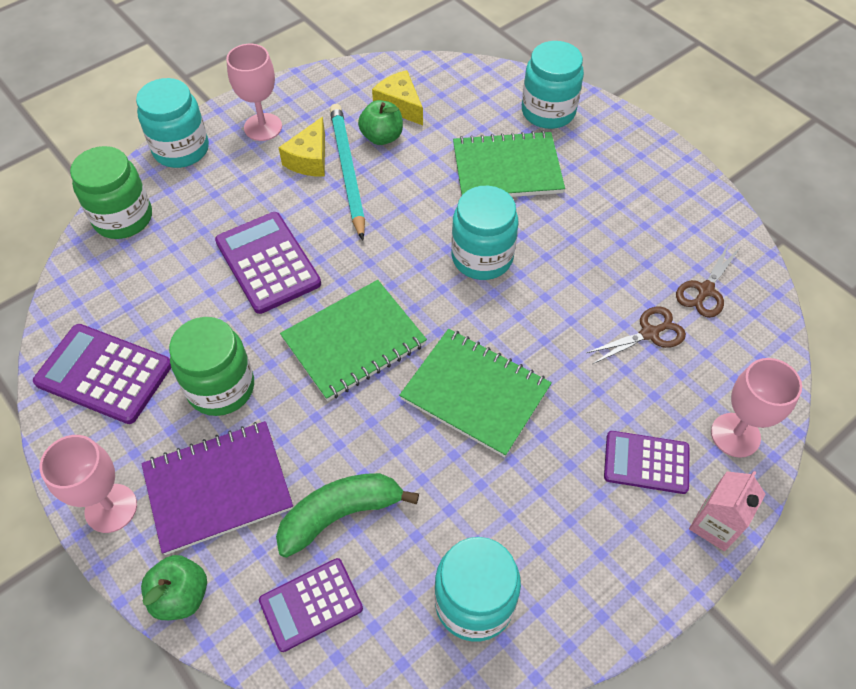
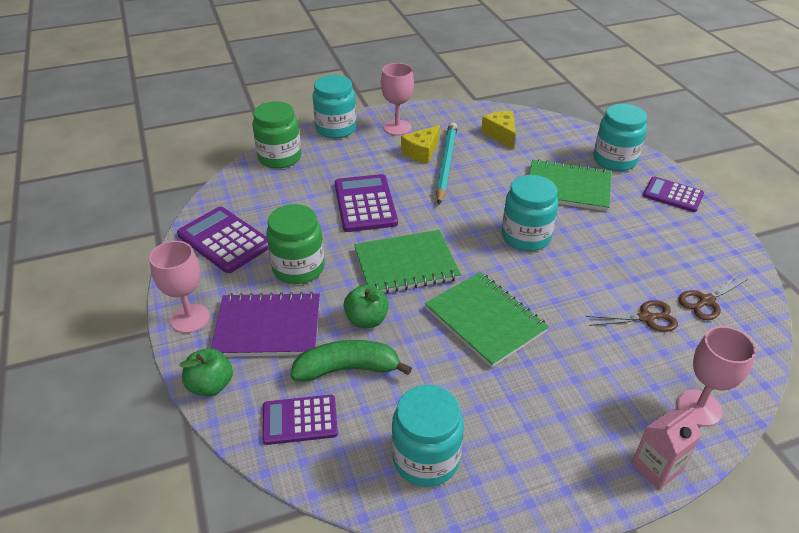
camera: 20 degrees right, 15 degrees down
green apple [358,100,403,145] -> green apple moved to [344,285,389,328]
purple calculator [604,431,689,494] -> purple calculator moved to [643,176,704,212]

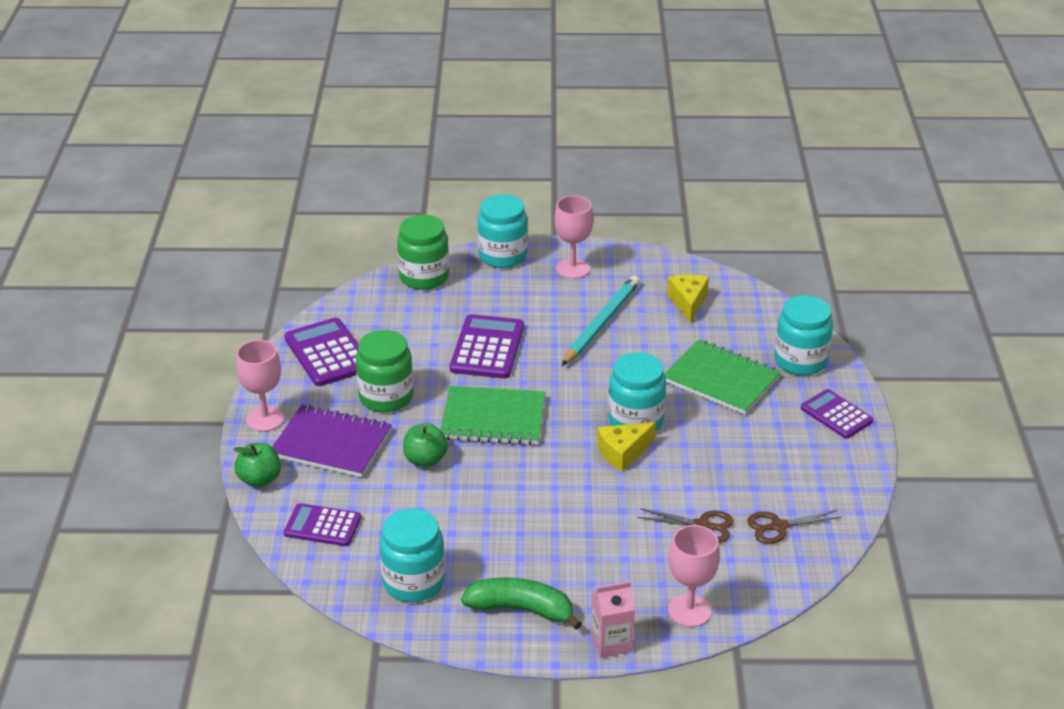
camera: 20 degrees right, 5 degrees down
green banana [290,340,412,382] -> green banana moved to [461,578,582,630]
yellow cheese [401,125,440,164] -> yellow cheese moved to [597,422,656,471]
green notebook [425,272,549,368] -> none

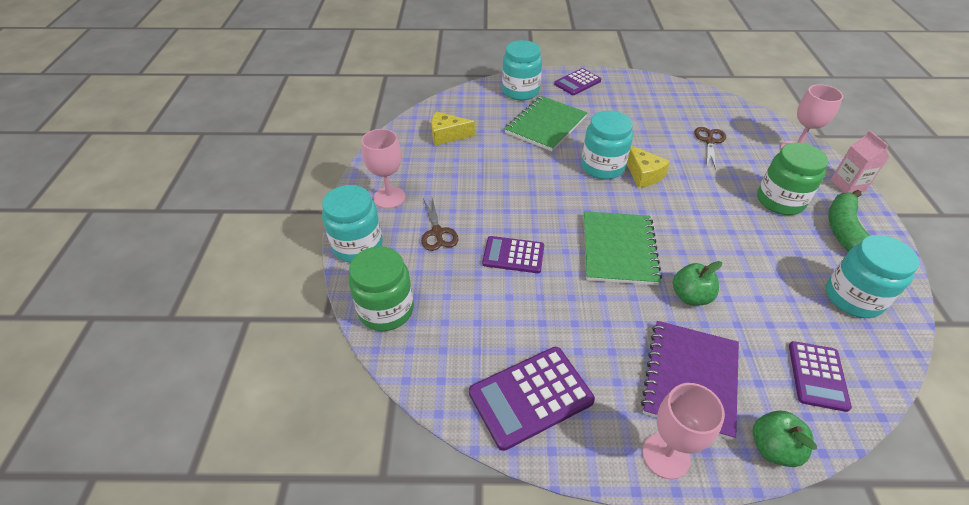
camera: 90 degrees left, 10 degrees up
green jar [356,330,413,412] -> green jar moved to [757,143,828,215]
purple calculator [450,314,524,378] -> purple calculator [482,236,544,273], size x0.66
turquoise pencil [562,276,640,366] -> none
brown scissors [747,510,842,544] -> brown scissors moved to [421,198,459,251]

